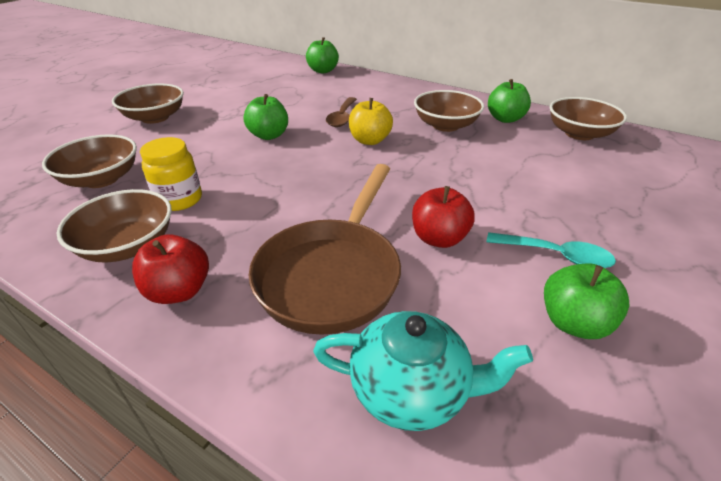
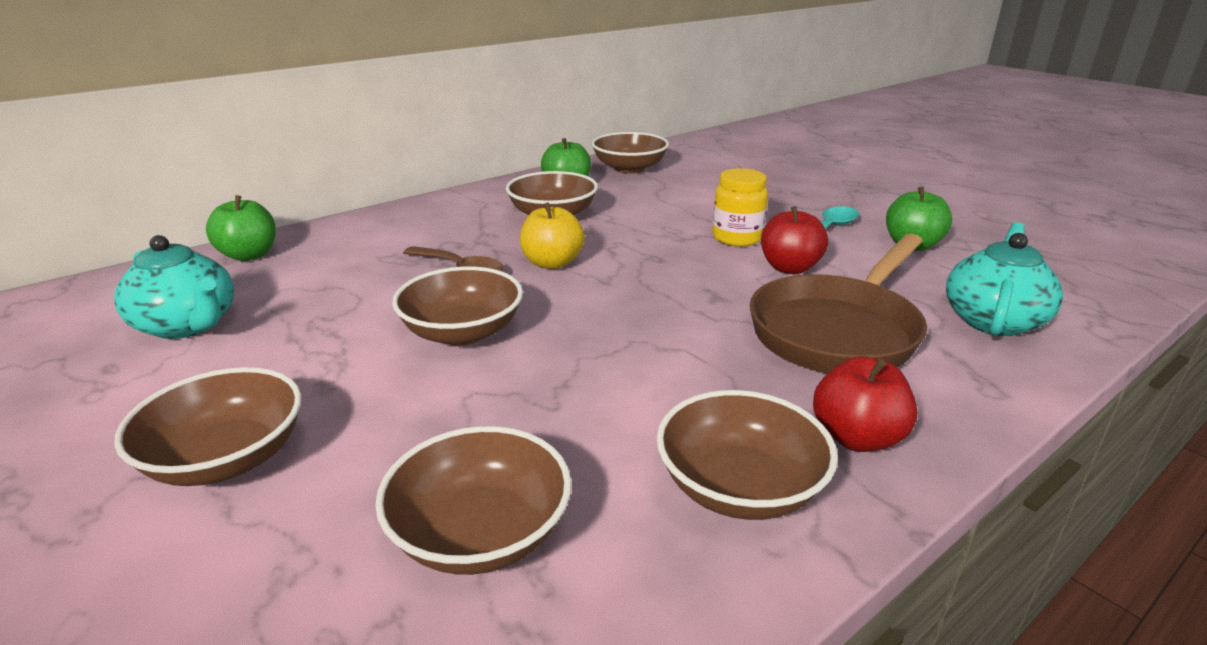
camera: 70 degrees left, 10 degrees down
yellow jar [140,137,202,211] -> yellow jar moved to [712,168,768,246]
green apple [244,94,288,140] -> brown bowl [392,266,523,346]
brown pan [249,164,401,335] -> brown pan turned 90 degrees clockwise [750,234,927,373]
none -> turquoise teapot [114,235,234,339]

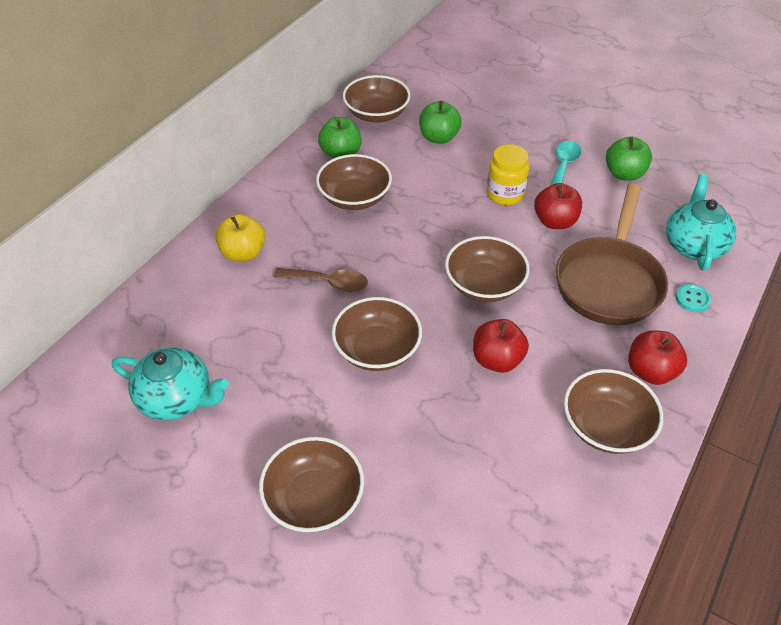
camera: 20 degrees left, 20 degrees up
green apple [206,195,276,261] -> green apple moved to [419,101,462,144]
brown bowl [375,426,572,575] -> brown bowl moved to [445,236,530,302]
yellow apple [520,202,585,269] -> yellow apple moved to [215,214,265,262]
none -> red apple [473,319,529,373]
none -> turquoise button [675,284,711,312]

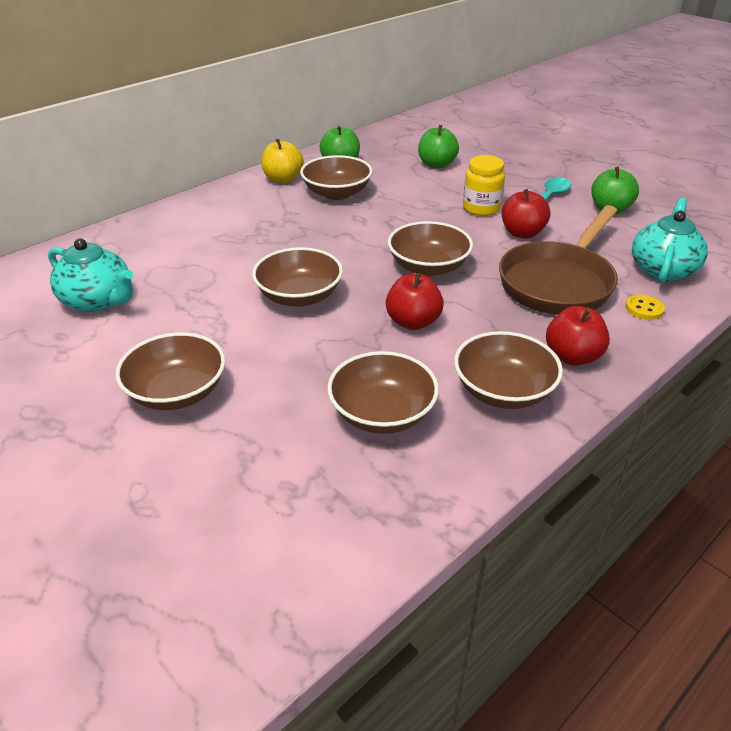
camera: 15 degrees right, 10 degrees down
yellow apple [215,214,265,262] -> yellow apple moved to [261,139,304,183]
brown spoon [274,268,368,292] -> none
brown bowl [343,75,410,122] -> brown bowl moved to [327,351,439,434]
turquoise button [675,284,711,312] -> yellow button [625,295,665,320]

